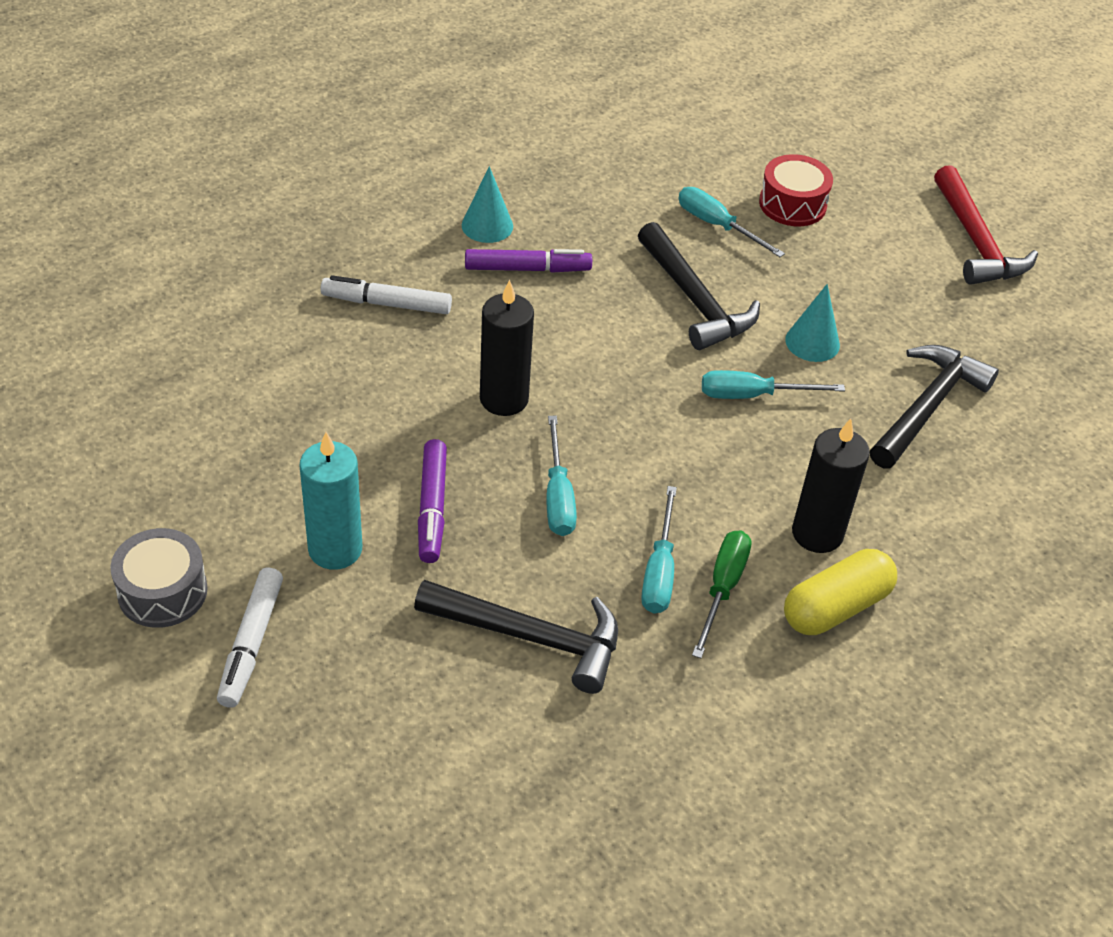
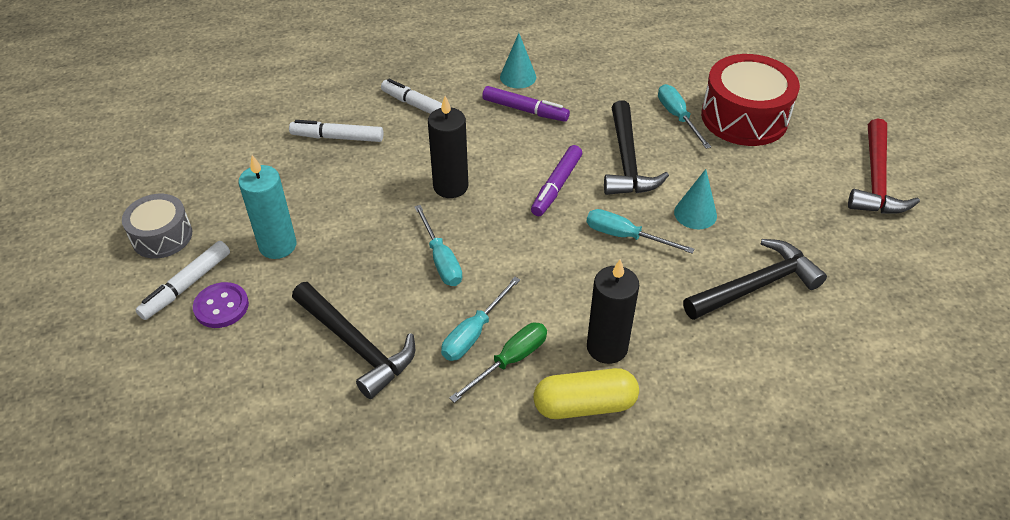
camera: 30 degrees right, 0 degrees up
purple marker [418,439,447,563] -> purple marker moved to [531,145,582,216]
turquoise screwdriver [546,416,577,536] -> turquoise screwdriver turned 45 degrees counterclockwise [414,205,463,286]
red drum [759,154,833,226] -> red drum [701,54,800,146], size x1.66
none -> purple button [193,282,249,328]
none -> white marker [289,120,383,142]

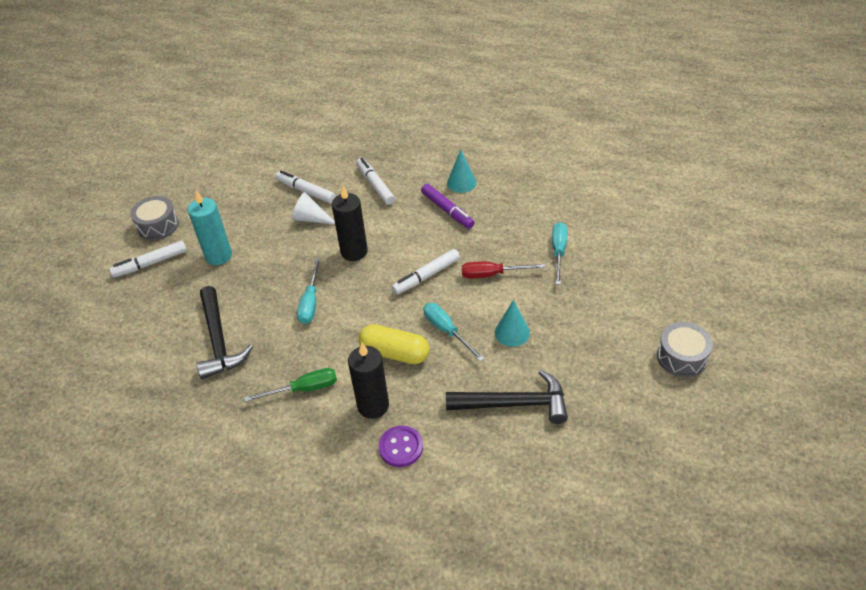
camera: 30 degrees right, 0 degrees up
purple button [193,282,249,328] -> purple button moved to [379,426,423,467]
turquoise screwdriver [441,277,520,361] -> none
purple marker [531,145,582,216] -> white marker [392,249,460,295]
yellow capsule [534,368,639,419] -> yellow capsule moved to [359,324,429,364]
black hammer [604,100,669,195] -> red screwdriver [462,262,545,278]
red drum [701,54,800,146] -> none
red hammer [848,118,920,214] -> grey drum [657,322,713,378]
none -> white cone [291,192,335,225]

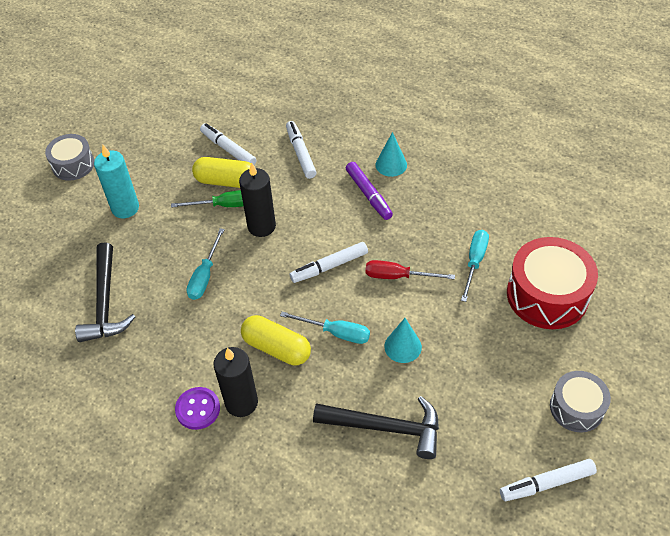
camera: 10 degrees right, 5 degrees up
white marker [109,241,187,278] -> white marker moved to [500,459,597,501]
green screwdriver [244,368,337,402] -> green screwdriver moved to [171,190,243,208]
white cone [291,192,335,225] -> yellow capsule [192,157,251,188]
purple button [379,426,423,467] -> purple button moved to [175,387,220,430]
turquoise screwdriver [423,303,485,361] -> turquoise screwdriver turned 135 degrees clockwise [280,311,370,344]
none -> red drum [507,237,598,329]

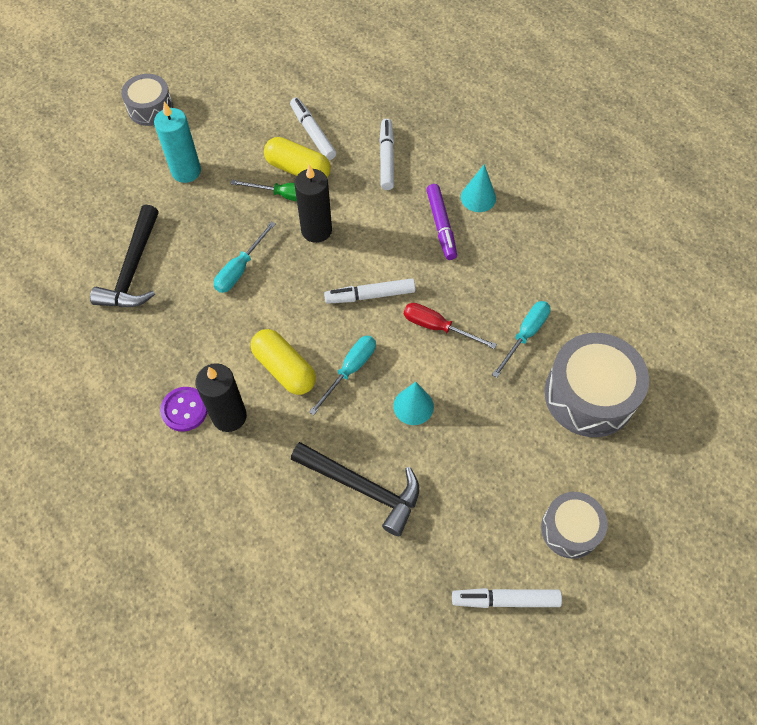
camera: 15 degrees right, 10 degrees up
turquoise screwdriver [280,311,370,344] -> turquoise screwdriver turned 90 degrees counterclockwise [309,335,376,415]
red drum [507,237,598,329] -> grey drum [544,333,649,437]

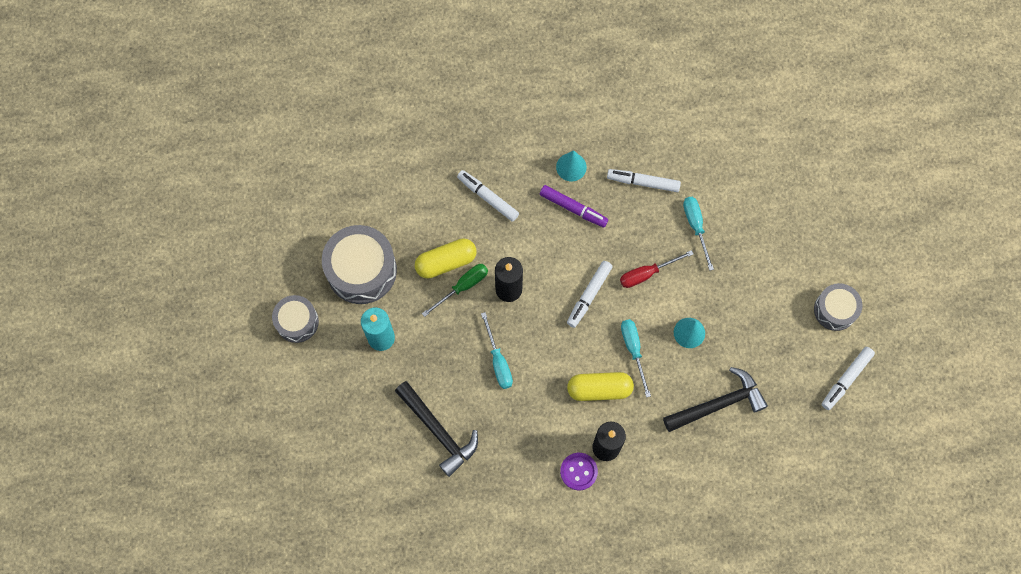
camera: 50 degrees left, 10 degrees up
white marker [290,98,336,160] -> white marker moved to [607,169,681,192]
grey drum [544,333,649,437] -> grey drum moved to [322,225,397,304]

